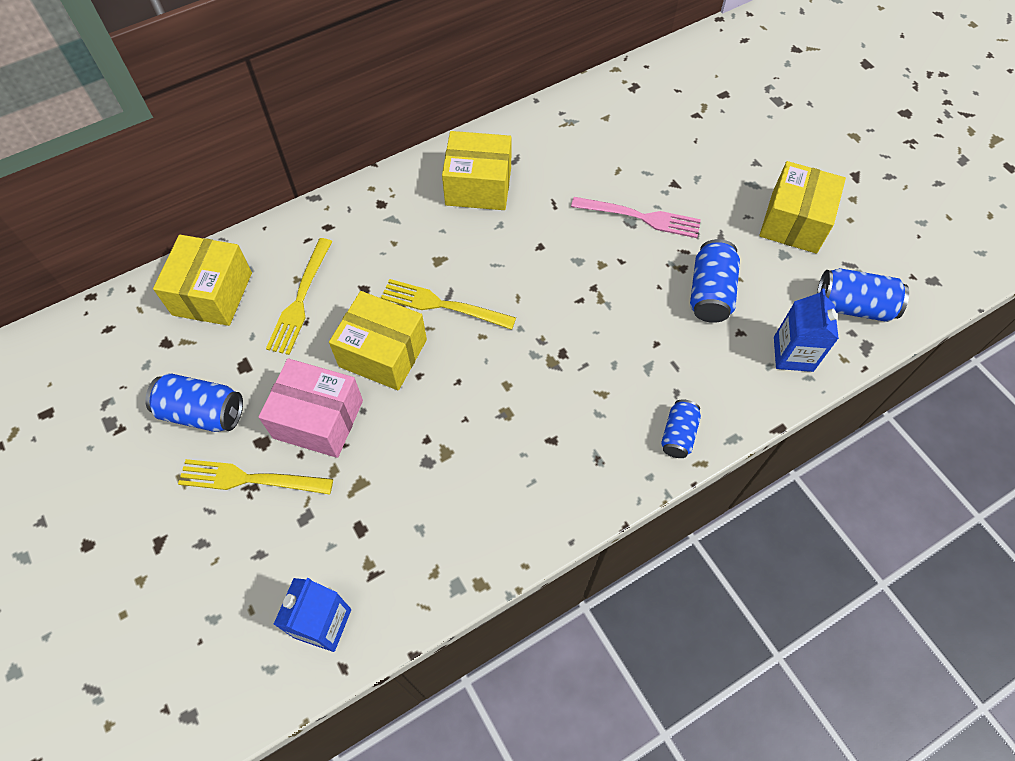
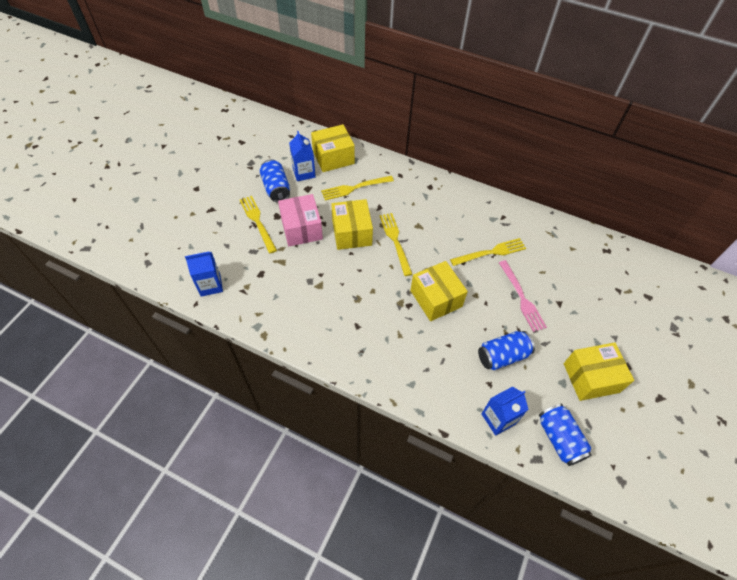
camera: 55 degrees right, 5 degrees down
yellow box [442,131,512,210] -> yellow box moved to [410,261,468,321]
blue can [661,399,701,458] -> none
none -> blue carton [289,131,316,181]
none -> yellow fork [450,238,526,266]

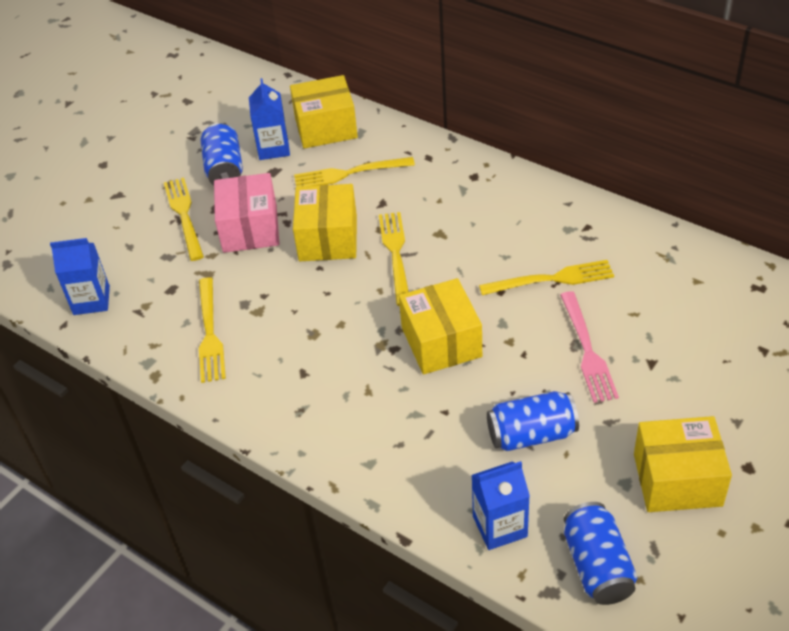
camera: 15 degrees right, 10 degrees down
none -> yellow fork [199,277,226,383]

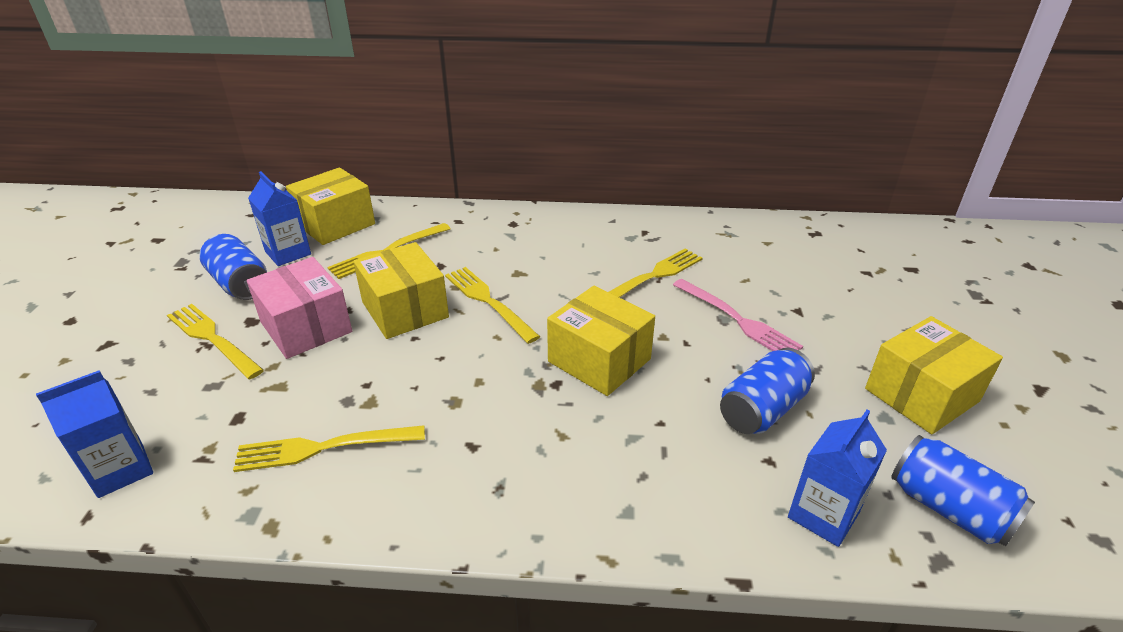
camera: 35 degrees left, 10 degrees down
yellow fork [199,277,226,383] -> yellow fork turned 120 degrees clockwise [233,425,425,472]

